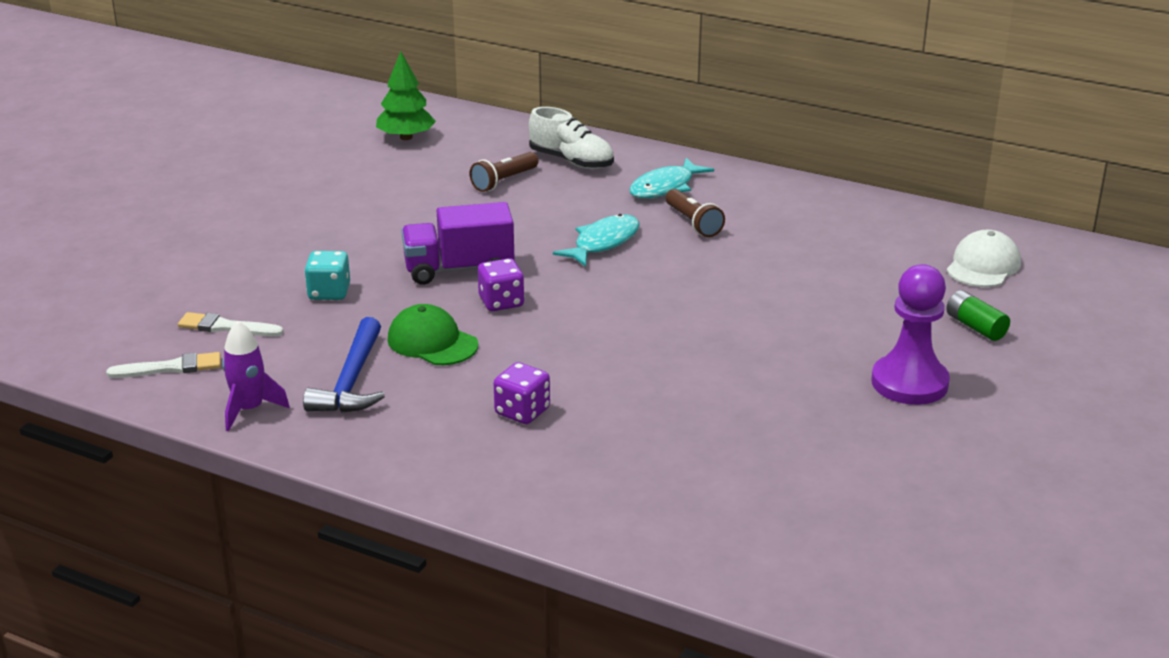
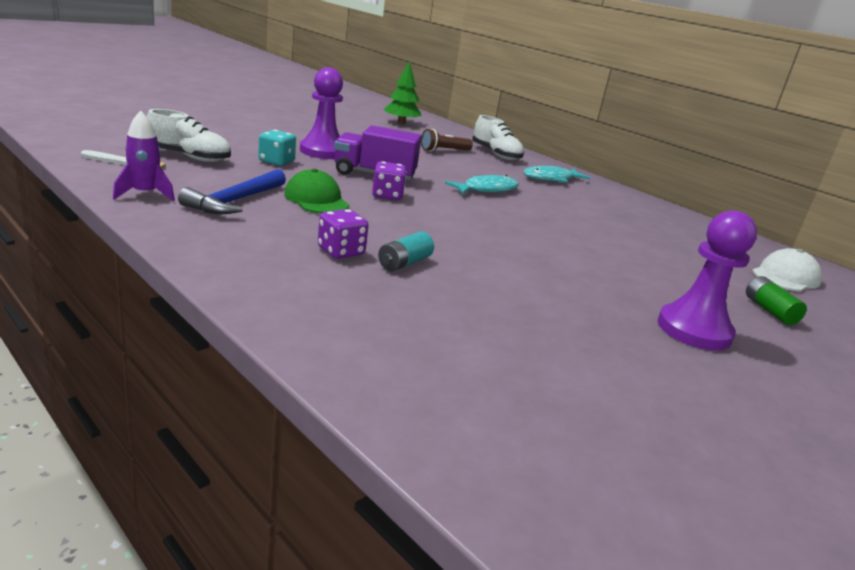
camera: 15 degrees right, 5 degrees down
white brush [178,312,284,337] -> white shoe [147,109,231,162]
brown flashlight [666,189,725,237] -> none
none -> purple pawn [300,67,343,159]
none -> turquoise battery [378,232,434,271]

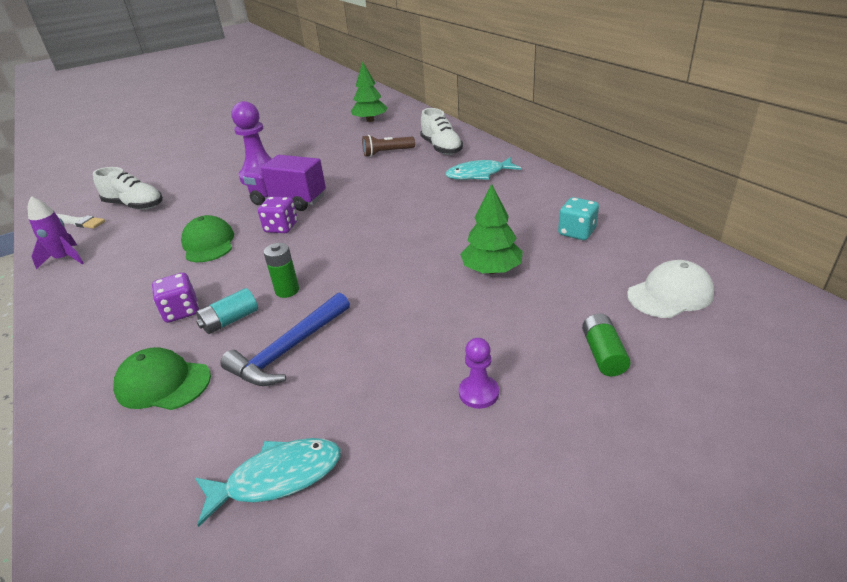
camera: 20 degrees right, 10 degrees up
blue hammer [178,169,286,214] -> blue hammer moved to [220,293,350,386]
turquoise dice [258,130,296,166] -> turquoise dice moved to [558,197,599,240]
turquoise fish [445,175,519,194] -> turquoise fish moved to [195,438,341,527]
purple pawn [657,210,757,350] -> purple pawn [459,338,499,409], size x0.52
none -> green cap [113,347,211,410]
none -> green battery [264,243,299,298]
none -> green tree [460,184,523,274]

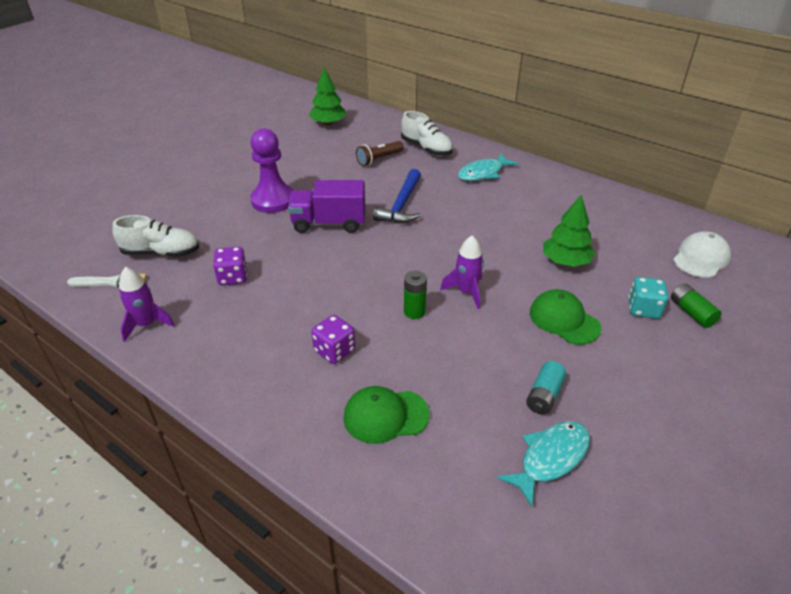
camera: 25 degrees left, 5 degrees up
green cap [181,215,234,262] -> green cap moved to [530,289,601,345]
turquoise battery [196,288,258,334] -> turquoise battery moved to [526,361,566,415]
blue hammer [220,293,350,386] -> blue hammer moved to [373,169,421,223]
purple dice [258,197,298,233] -> purple dice moved to [213,247,247,285]
purple pawn [459,338,499,409] -> none
turquoise dice [558,197,599,240] -> turquoise dice moved to [628,277,668,319]
none -> purple rocket [440,235,484,309]

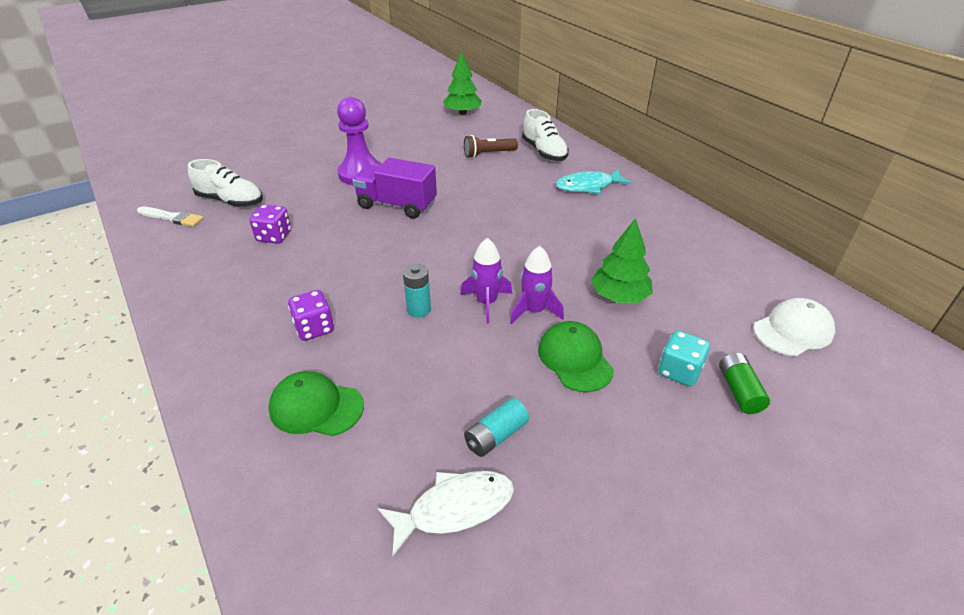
camera: 20 degrees right, 0 degrees up
purple rocket [119,267,175,342] -> purple rocket moved to [510,246,564,324]
blue hammer [373,169,421,223] -> none
green battery [404,271,427,319] -> turquoise battery [403,264,431,318]
turquoise fish [497,421,590,507] -> white fish [378,471,514,556]

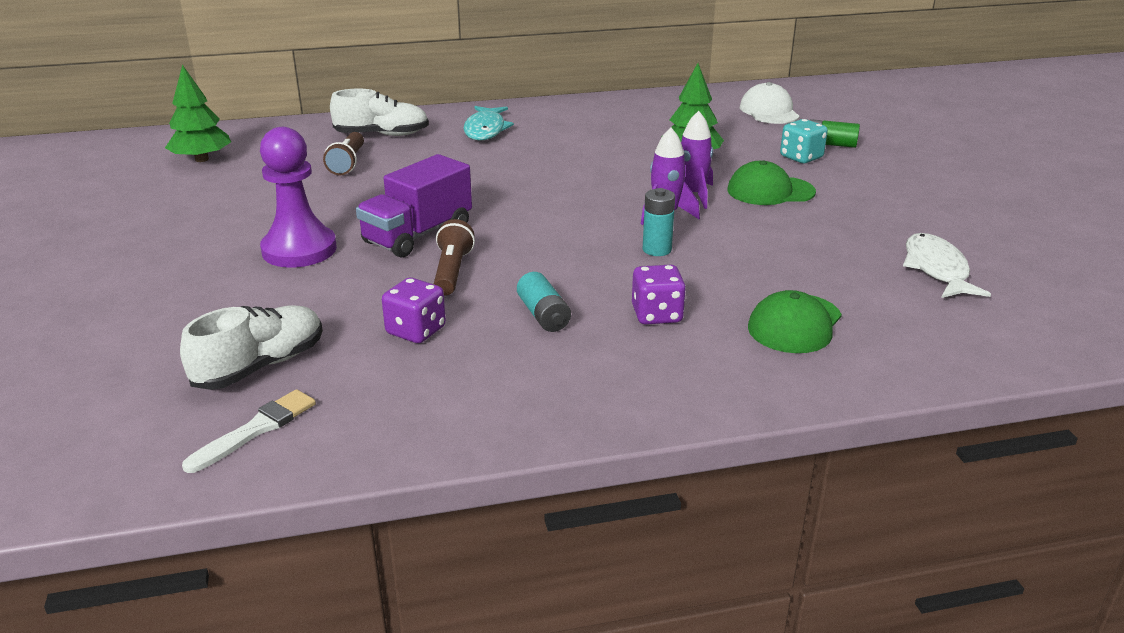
camera: 70 degrees left, 10 degrees down
turquoise battery [464,398,529,457] -> turquoise battery moved to [517,272,571,332]
none -> brown flashlight [434,219,475,296]

